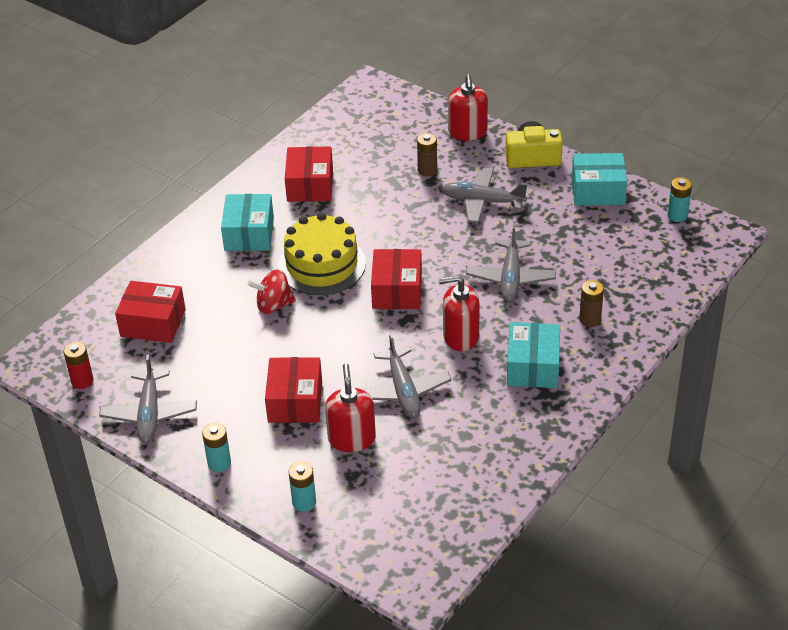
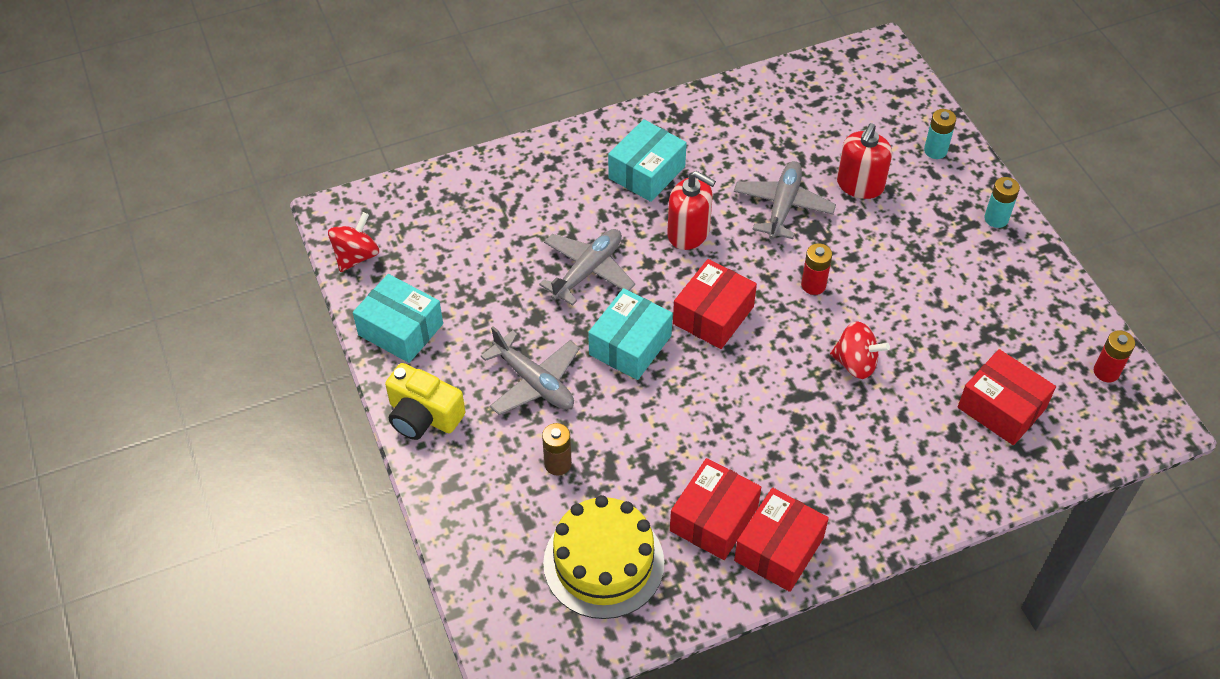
camera: 150 degrees left, 10 degrees up
grey plane [99,355,197,443] -> none
turquoise box [221,194,274,251] -> turquoise box moved to [588,288,673,380]
red box [265,357,322,423] -> red box moved to [734,488,829,592]
yellow cake [278,213,366,295] -> yellow cake moved to [543,495,664,619]
red soap dispenser [448,74,488,141] -> none
brown battery [579,280,604,327] -> none
turquoise battery [668,177,692,222] -> red spinning top [328,212,379,272]
none -> red battery [801,243,832,295]

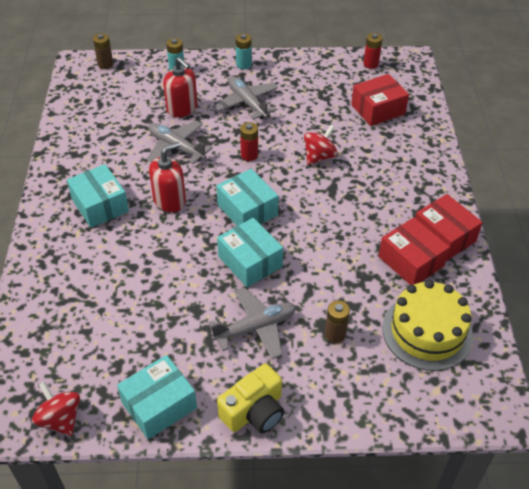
camera: 70 degrees left, 5 degrees down
grey plane [539,229,635,306] -> grey plane moved to [215,76,278,120]
red box [673,259,757,349] -> turquoise box [216,169,278,226]
none -> brown battery [93,33,113,69]

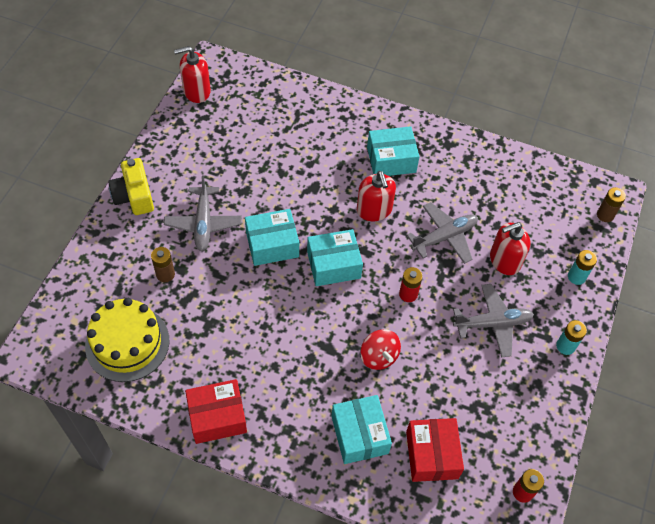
camera: 110 degrees right, 10 degrees up
red spinning top [32,381,80,436] -> red soap dispenser [174,46,211,103]
turquoise box [117,355,197,439] -> turquoise box moved to [331,395,392,464]
red box [379,218,450,285] -> none

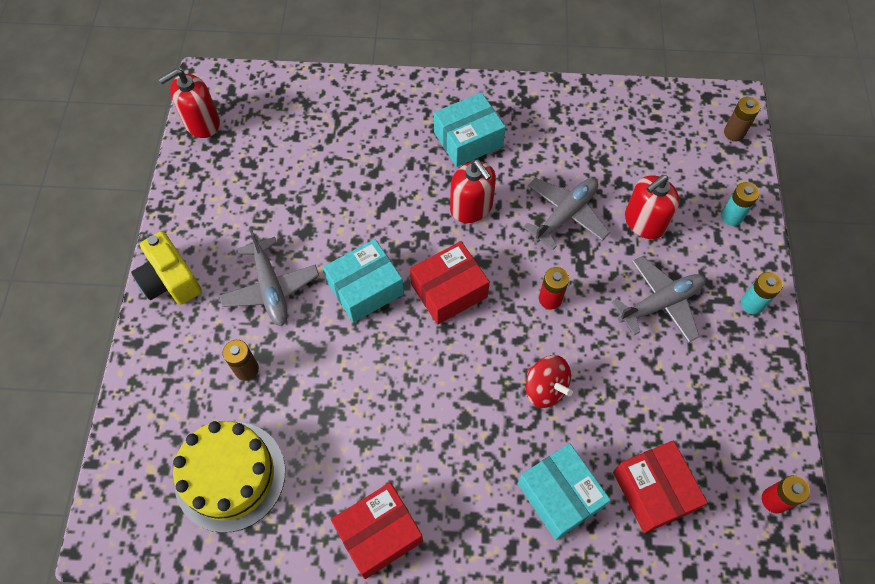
camera: 15 degrees left, 5 degrees up
turquoise box [307,229,363,286] -> red box [410,241,490,325]

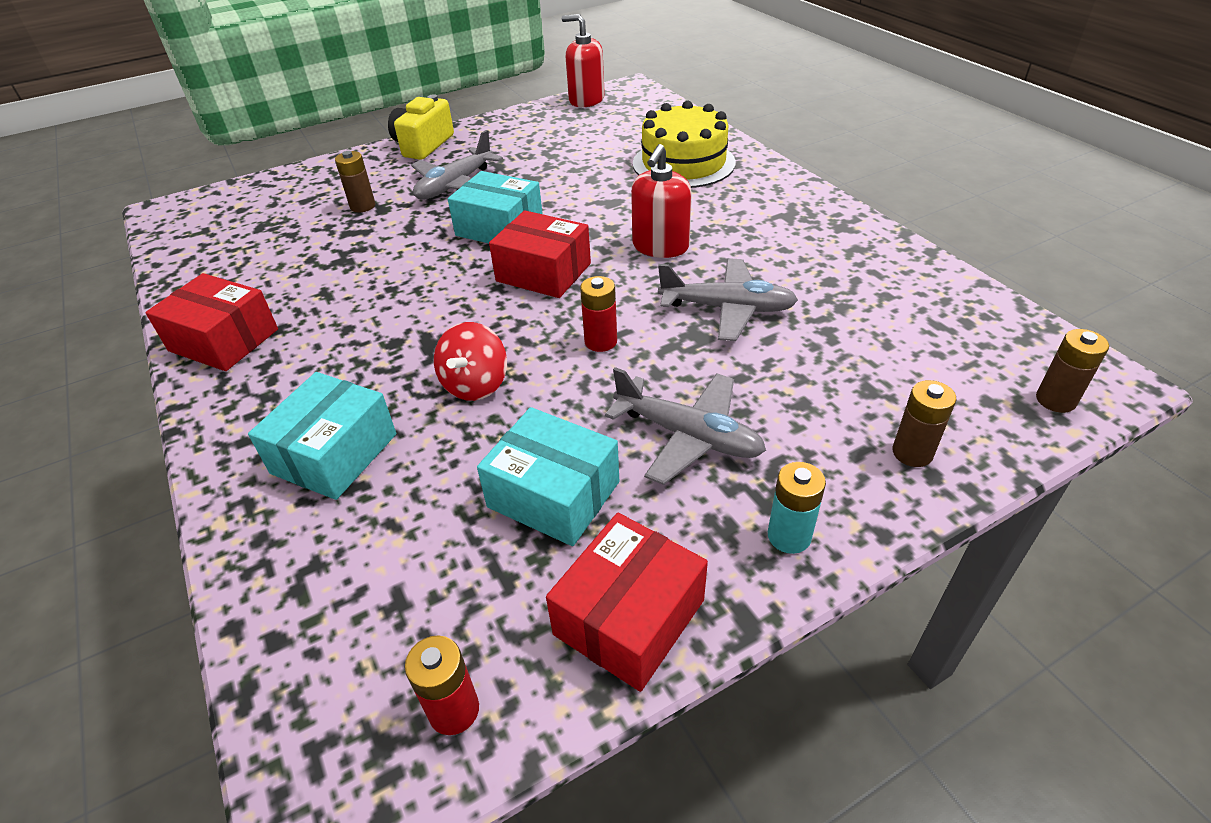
camera: 60 degrees right, 20 degrees down
yellow cake [173,421,285,533] -> yellow cake moved to [633,101,736,188]
turquoise box [434,92,505,167] -> turquoise box moved to [477,407,619,546]
red box [613,441,708,533] -> red box moved to [546,513,708,692]
red soap dispenser [625,175,679,239] -> none
turquoise battery [721,182,759,226] -> brown battery [892,380,956,467]

